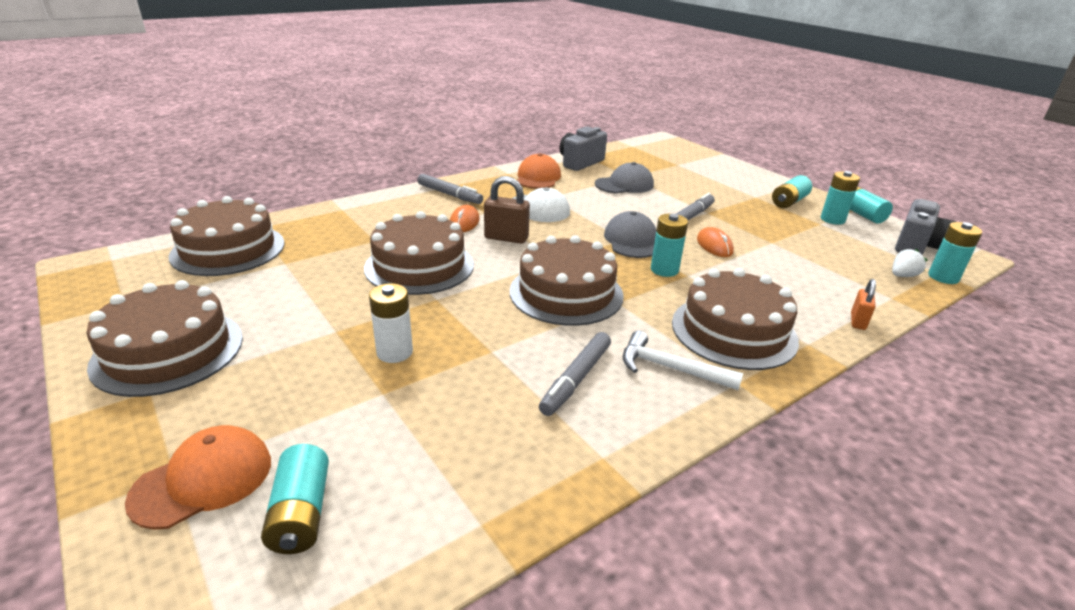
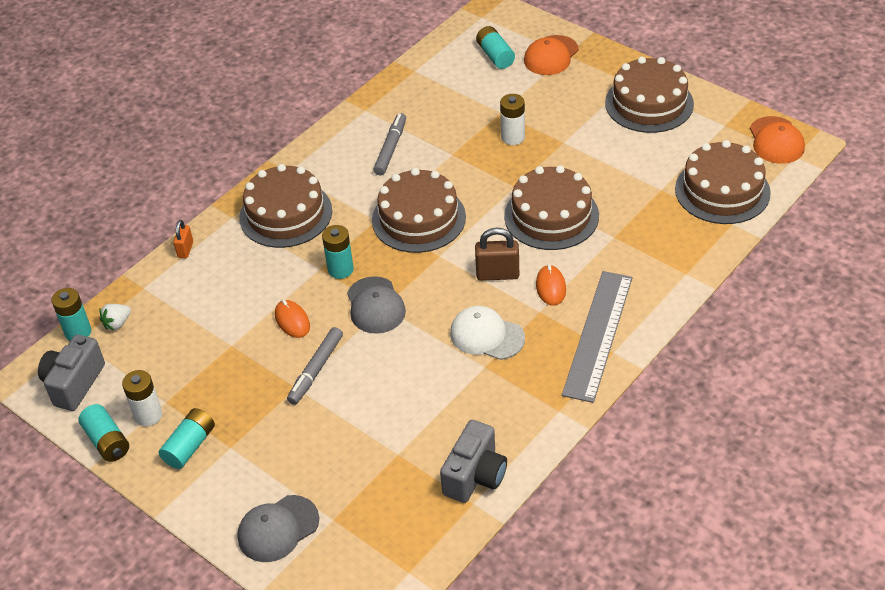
camera: 170 degrees right, 15 degrees up
grey marker [417,174,483,204] -> grey ruler [562,271,632,403]
orange cap [517,153,561,189] -> orange cap moved to [750,116,805,164]
grey cap [595,162,654,193] -> grey cap moved to [237,495,319,562]
white hammer [623,331,743,390] -> none
turquoise battery [821,171,860,225] -> white battery [122,370,162,426]

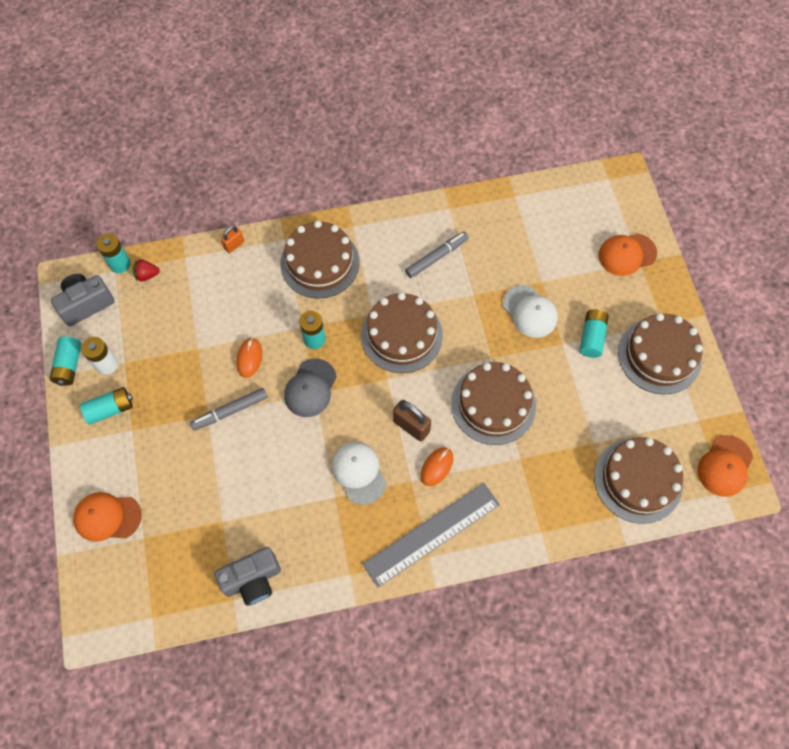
camera: 35 degrees right, 20 degrees up
white strawberry [99,304,131,330] -> red strawberry [133,260,160,282]
grey cap [237,495,319,562] -> orange cap [73,492,142,542]
turquoise battery [476,26,515,69] -> turquoise battery moved to [580,309,609,358]
white battery [500,94,525,145] -> white cap [503,285,558,338]

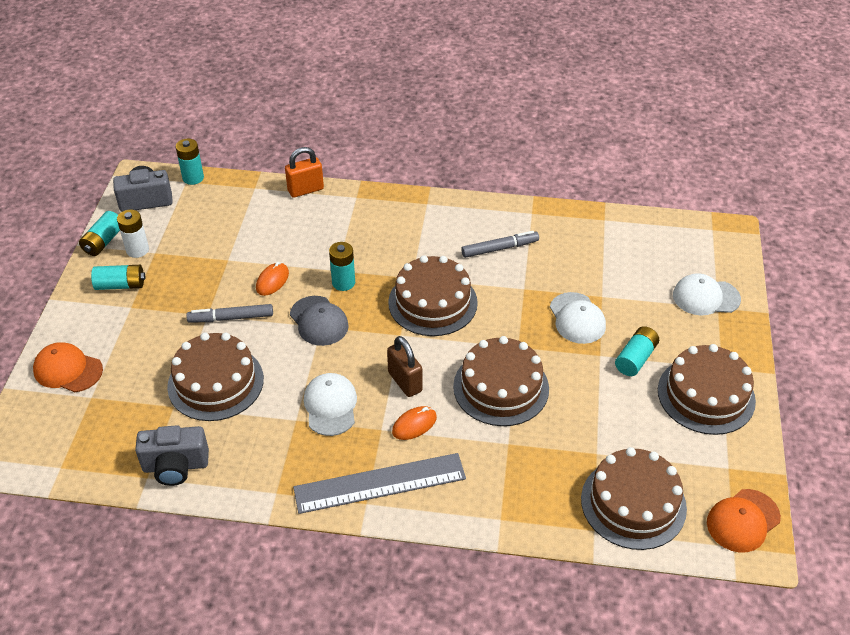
camera: 20 degrees right, 20 degrees down
red strawberry [133,260,160,282] -> none
orange padlock [221,226,244,253] -> orange padlock [285,147,324,198], size x1.63
brown cake [280,221,360,298] -> brown cake moved to [167,333,264,421]
grey cap [284,359,337,417] -> grey cap turned 75 degrees counterclockwise [290,296,349,346]
orange cap [599,233,657,276] -> white cap [673,273,741,315]

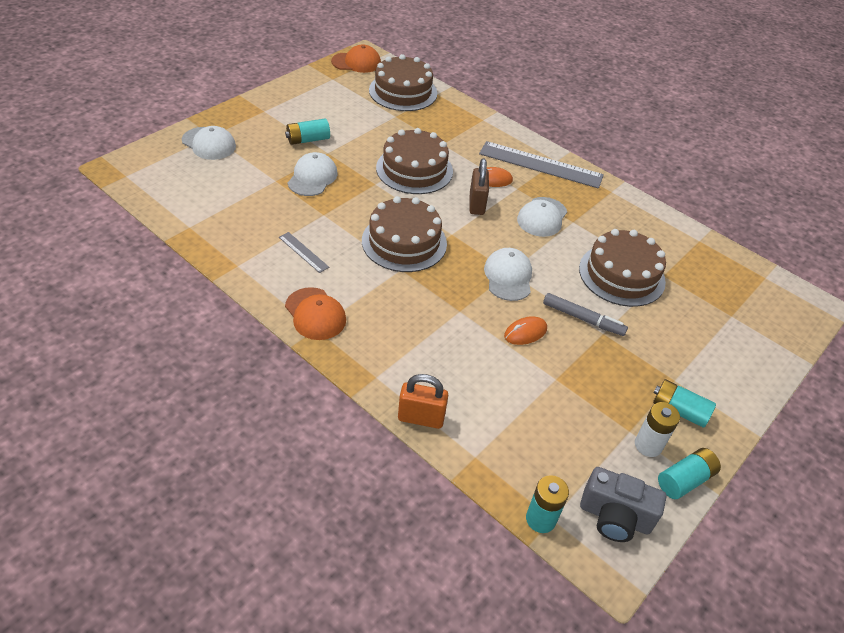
camera: 150 degrees left, 0 degrees up
orange cap [33,342,103,392] -> orange cap moved to [285,287,346,340]
grey camera [135,425,209,486] -> none
grey cap [290,296,349,346] -> white cap [484,248,532,301]
turquoise battery [329,242,355,291] -> none
grey marker [461,231,539,258] -> grey ruler [279,232,329,273]
brown cake [658,344,756,435] -> none

